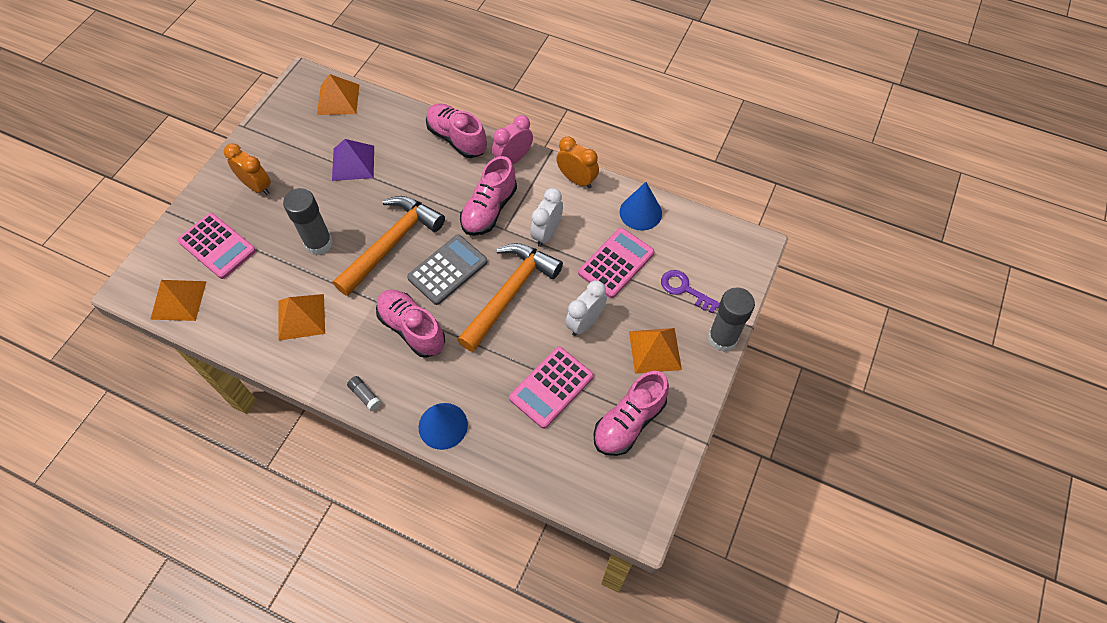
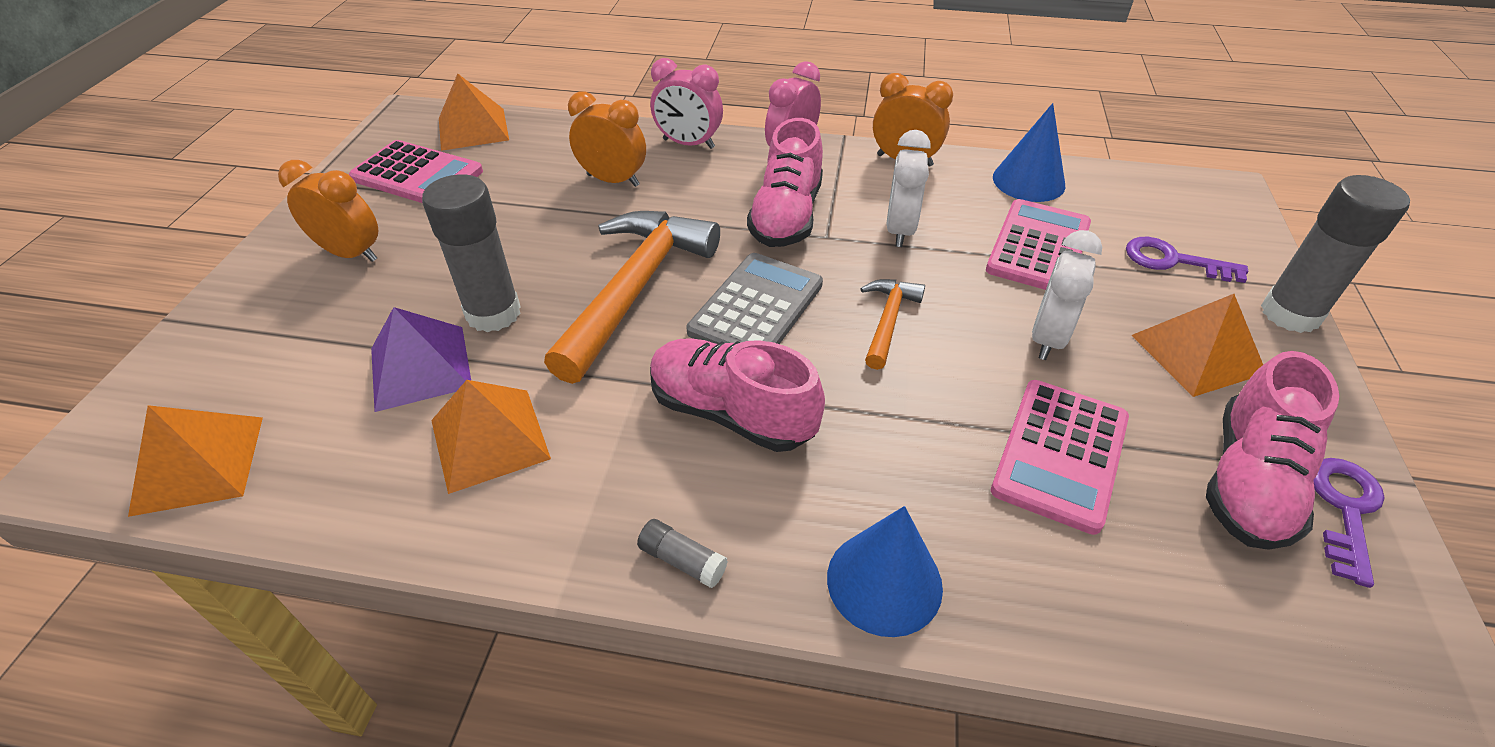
camera: 15 degrees left, 15 degrees down
pink calculator [177,213,256,279] -> pink calculator moved to [349,140,483,203]
purple pyramid [332,139,374,181] -> purple pyramid moved to [371,307,471,412]
pink shoe [426,103,487,158] -> pink clock [650,58,723,149]
orange hammer [457,243,563,352] -> orange hammer [860,279,925,370], size x0.49
none -> orange clock [568,91,646,187]
none -> purple key [1313,458,1385,588]

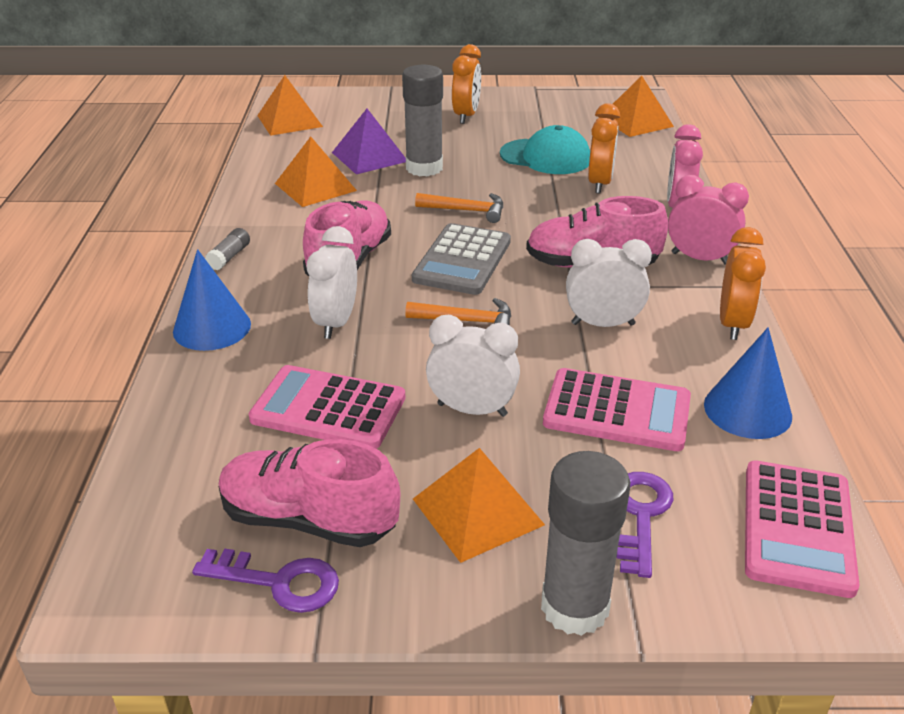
camera: 80 degrees right, 10 degrees down
pink calculator [349,140,483,203] -> pink calculator moved to [745,461,859,598]
orange hammer [544,211,720,384] -> orange hammer [415,193,503,223], size x0.49
grey calculator [686,253,823,344] -> grey calculator turned 90 degrees clockwise [412,223,511,295]
none -> white clock [307,226,357,339]
none -> turquoise cap [500,125,590,174]

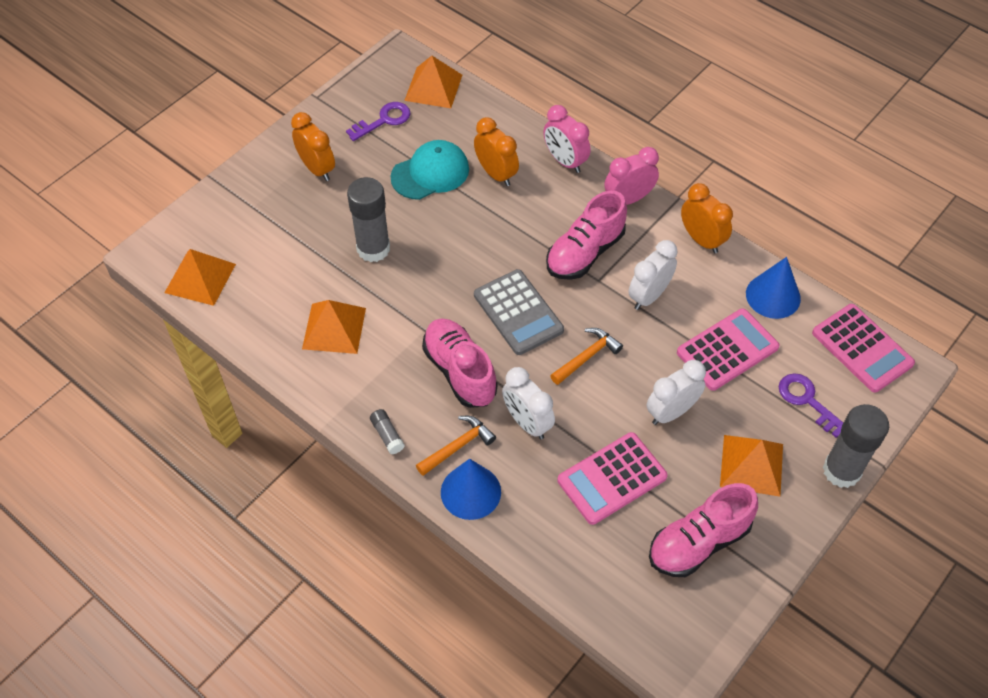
camera: 50 degrees left, 20 degrees up
purple key [192,549,339,613] -> purple key moved to [346,102,411,141]
purple pyramid [332,109,406,174] -> none
orange hammer [415,193,503,223] -> orange hammer moved to [416,416,496,476]

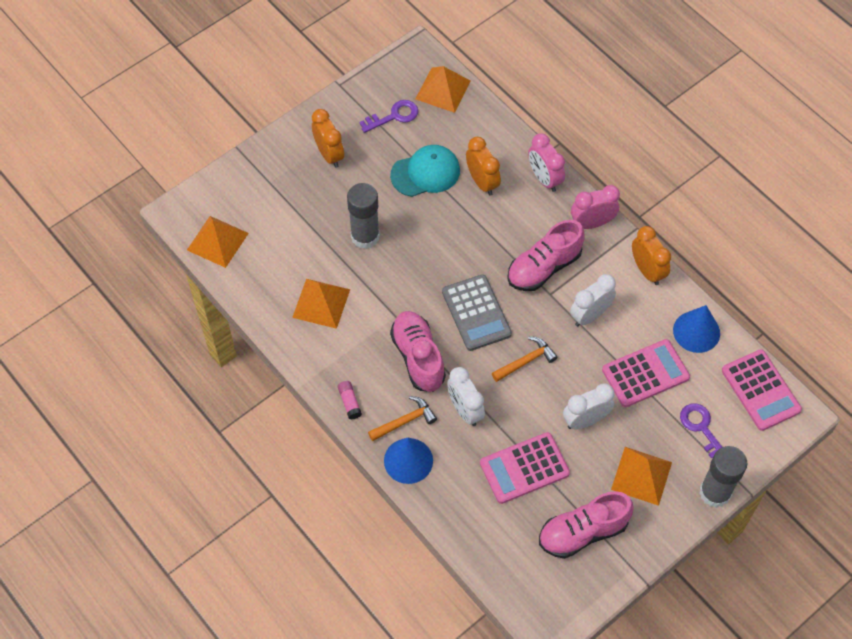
camera: 10 degrees right, 5 degrees up
grey glue stick [370,409,405,454] -> pink glue stick [338,381,362,419]

